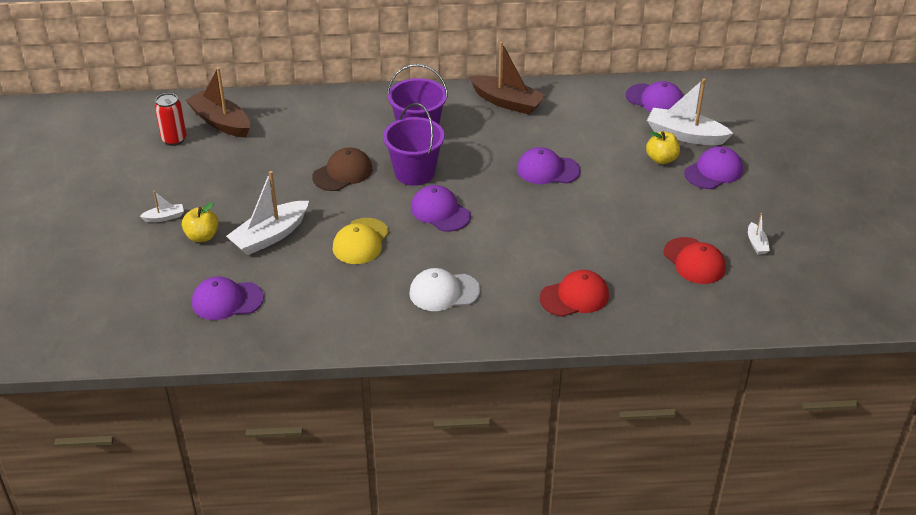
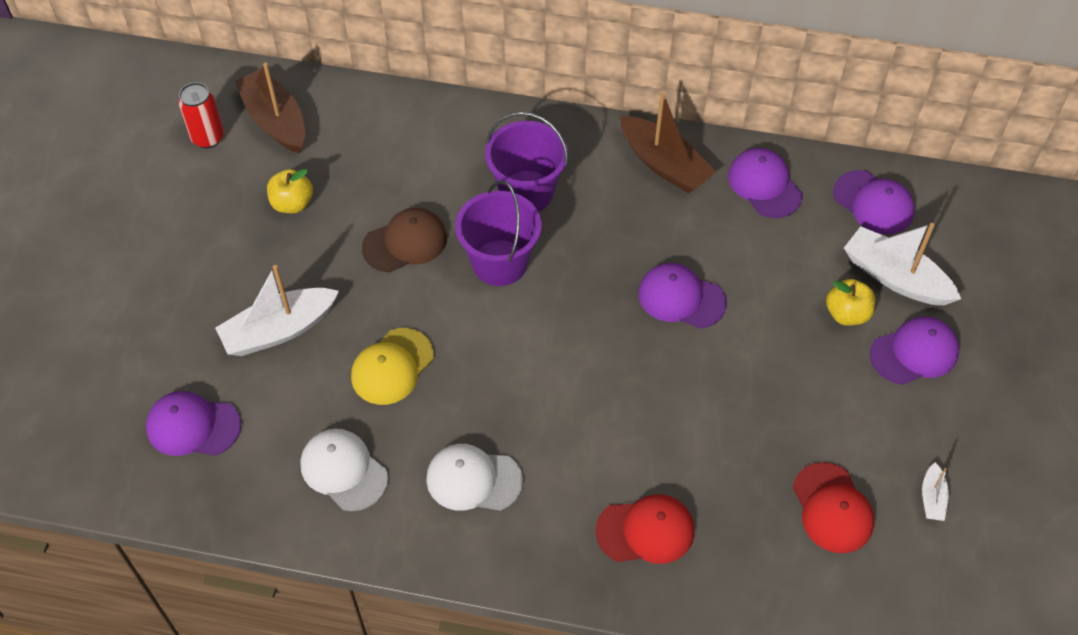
camera: 15 degrees right, 15 degrees up
white boat [140,191,184,222] -> none
yellow apple [182,202,218,242] -> yellow apple moved to [267,169,313,213]
purple cap [411,185,471,232] -> purple cap moved to [728,148,802,218]
none -> white cap [300,429,388,511]

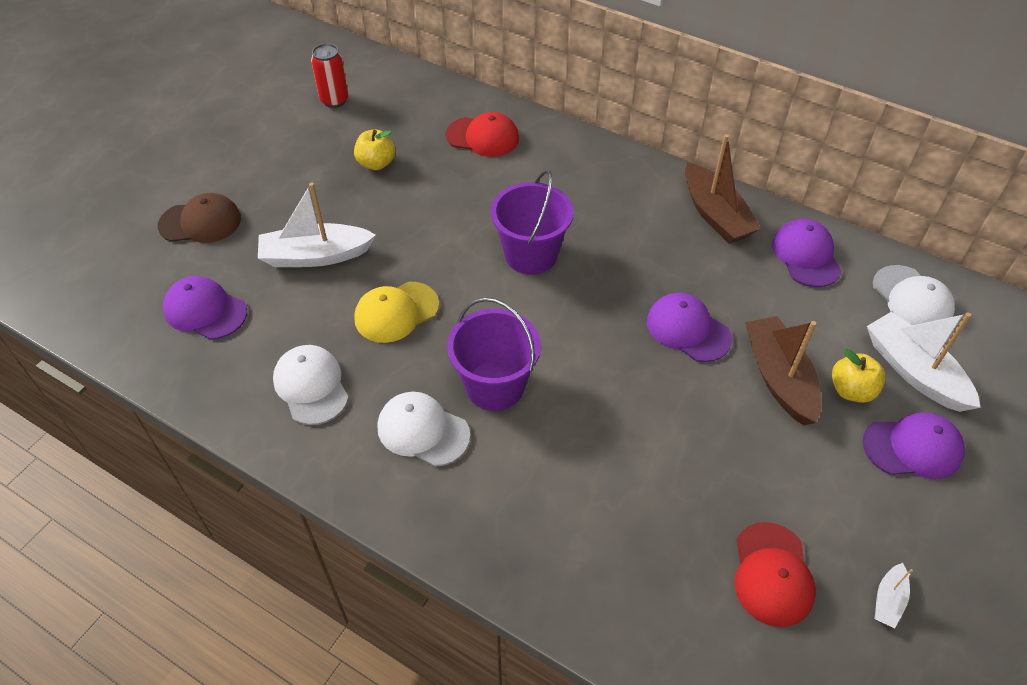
camera: 20 degrees right, 5 degrees down
brown boat [234,62,305,154] -> brown boat moved to [745,316,821,425]
brown cap [362,208,447,272] -> brown cap moved to [158,193,241,243]
purple bucket [485,112,568,212] -> purple bucket moved to [447,298,541,411]
red cap [596,494,694,564] -> red cap moved to [446,112,519,157]
purple cap [833,170,915,235] -> white cap [873,265,955,325]

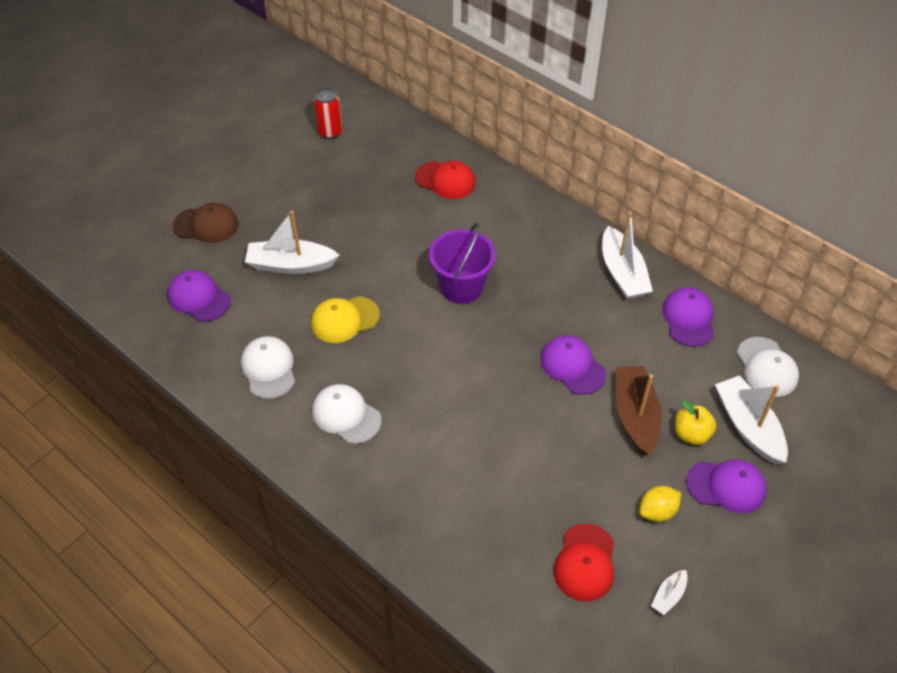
camera: 10 degrees right, 0 degrees up
yellow apple [354,130,395,170] -> none
purple bucket [447,298,541,411] -> none
brown boat [685,134,761,244] -> white boat [602,211,653,300]
none -> yellow lemon [639,486,681,522]

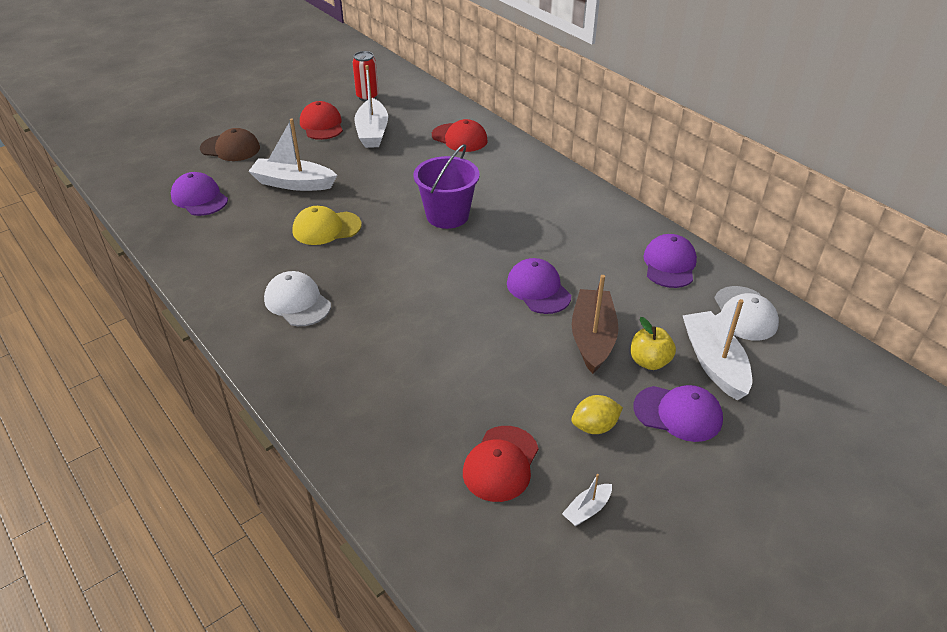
camera: 10 degrees right, 10 degrees down
white cap [241,336,295,399] -> none
white boat [602,211,653,300] -> white boat moved to [355,65,388,148]
none -> red cap [300,101,343,140]

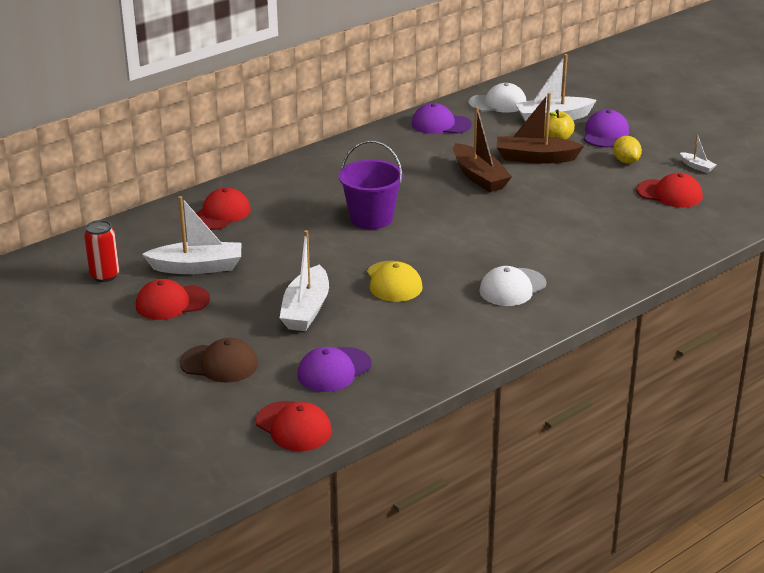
camera: 90 degrees left, 10 degrees down
brown cap [200,128,260,161] -> brown cap turned 90 degrees clockwise [180,338,258,383]
purple cap [507,258,571,314] -> brown boat [453,106,512,192]
none -> red cap [256,401,332,451]

